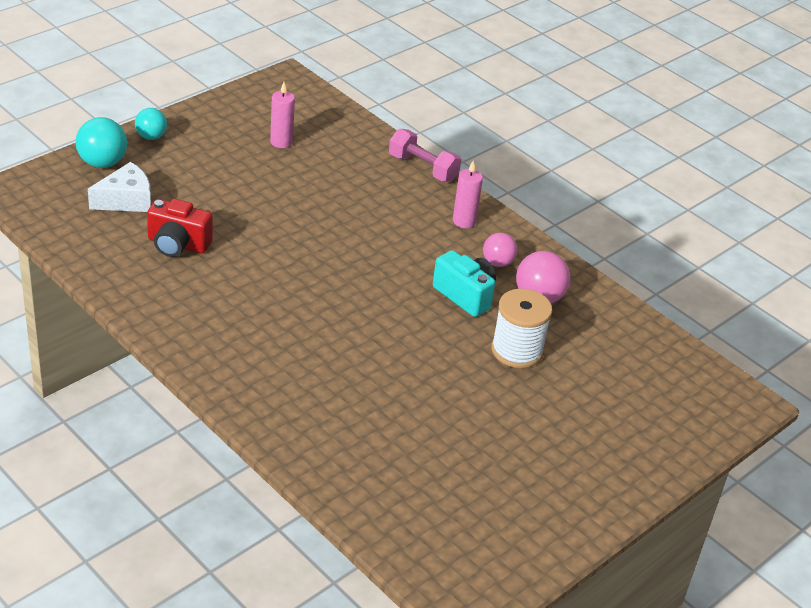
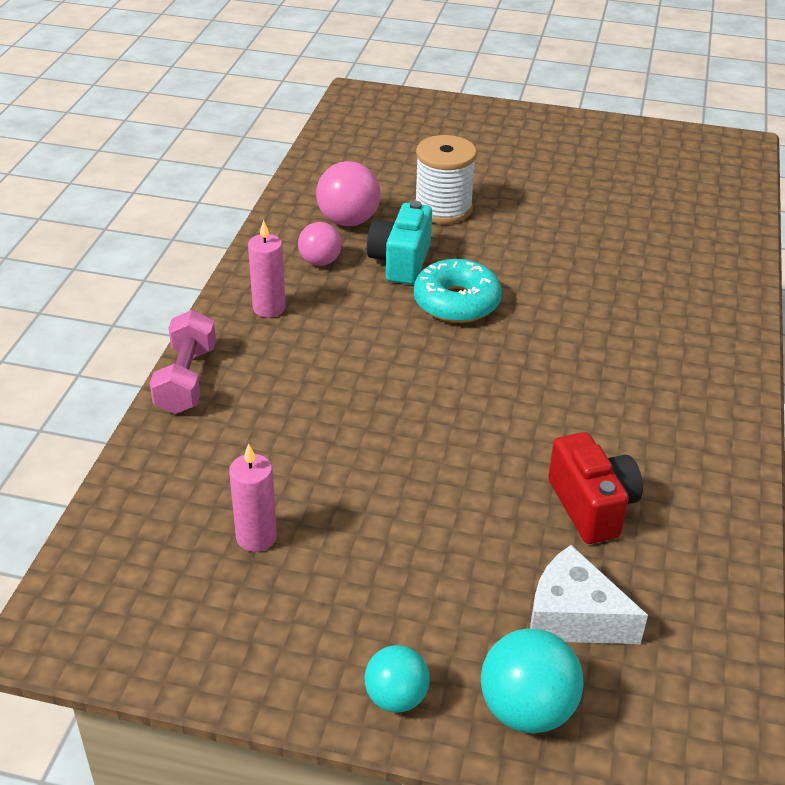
camera: 120 degrees left, 0 degrees up
none -> turquoise donut [414,259,502,323]

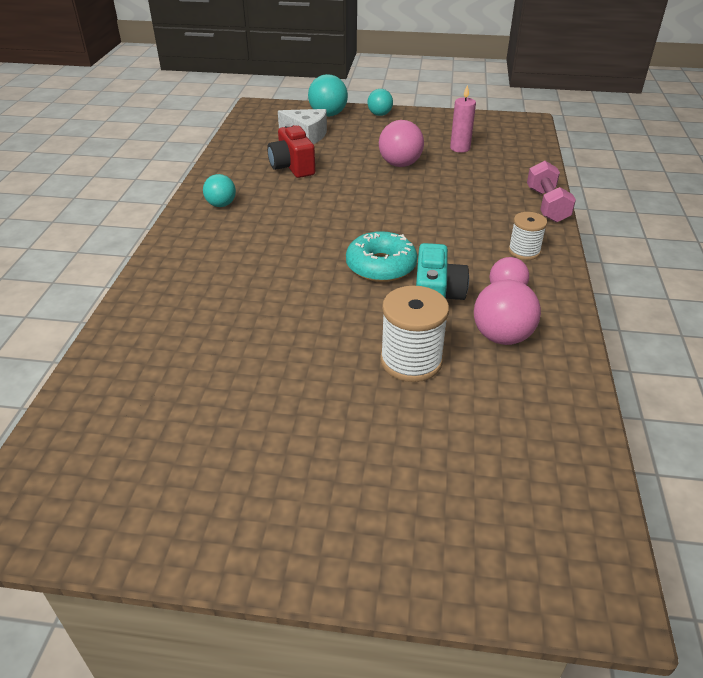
camera: 175 degrees right, 0 degrees up
pink candle [248,220,285,318] -> white spool [508,212,547,260]
none -> turquoise ball [203,174,236,207]
none -> pink ball [379,120,424,167]

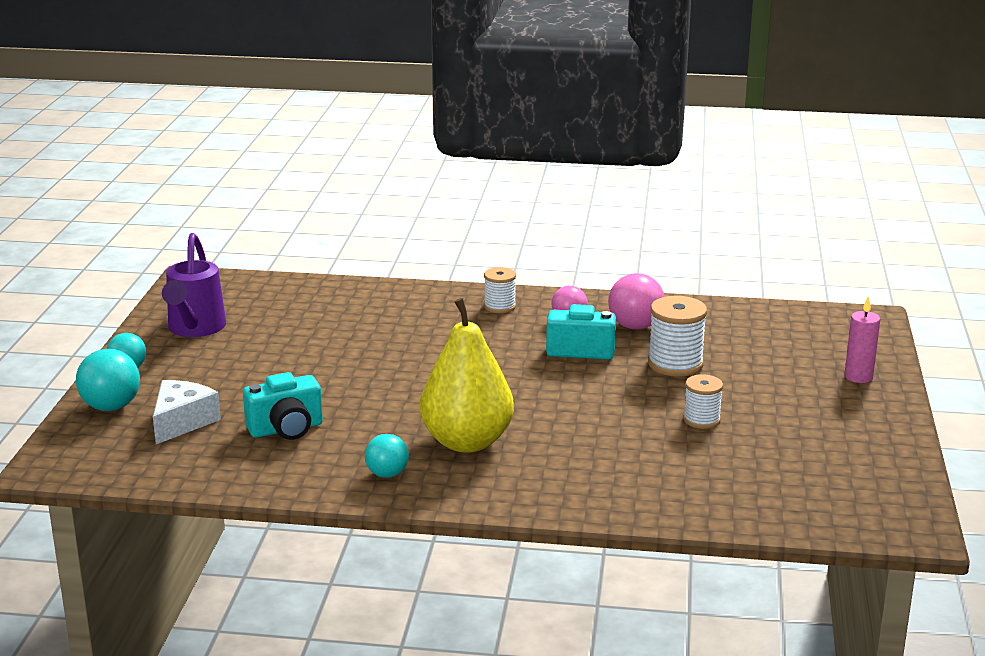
camera: 90 degrees left, 15 degrees down
red camera [267,124,315,178] -> turquoise camera [243,372,323,440]
turquoise donut [346,231,417,282] -> none
pink ball [379,120,424,167] -> none
pink candle [450,84,476,153] -> pink candle moved to [845,297,880,383]
pink dumbbell [527,161,576,222] -> none
none -> purple watering can [162,233,226,337]
none -> yellow pear [420,298,514,453]
none -> white spool [683,374,723,429]

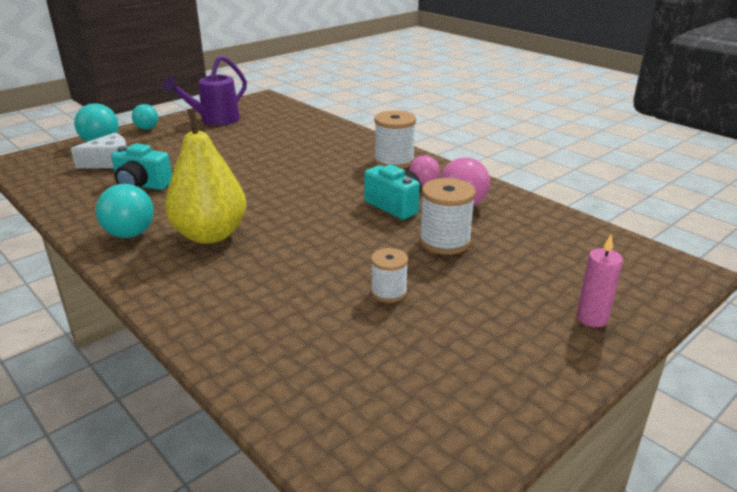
camera: 40 degrees right, 5 degrees up
turquoise ball [365,434,409,478] -> turquoise ball [96,184,154,238], size x1.53
white spool [484,267,516,313] -> white spool [374,111,416,169], size x1.60

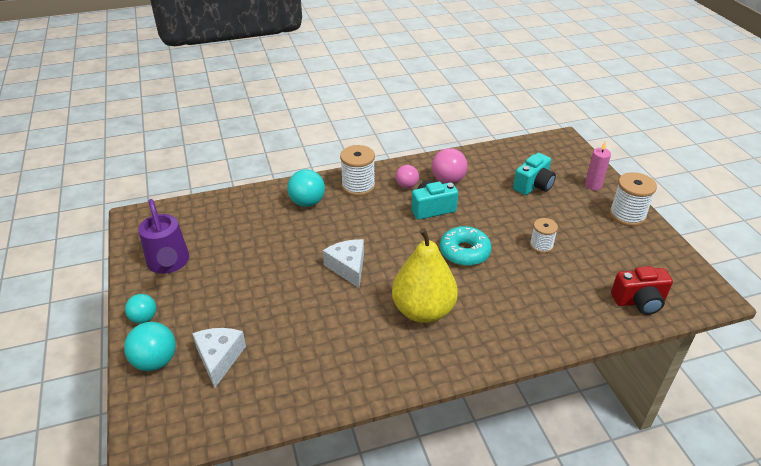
camera: 65 degrees left, 10 degrees up
turquoise ball [96,184,154,238] -> turquoise ball moved to [287,169,325,207]
turquoise camera [111,143,172,190] -> turquoise camera moved to [513,153,556,195]
white spool [420,178,476,255] -> white spool moved to [609,172,657,226]
none -> white cheese [323,239,364,288]
none -> turquoise donut [440,226,492,266]
none -> red camera [611,266,673,315]

